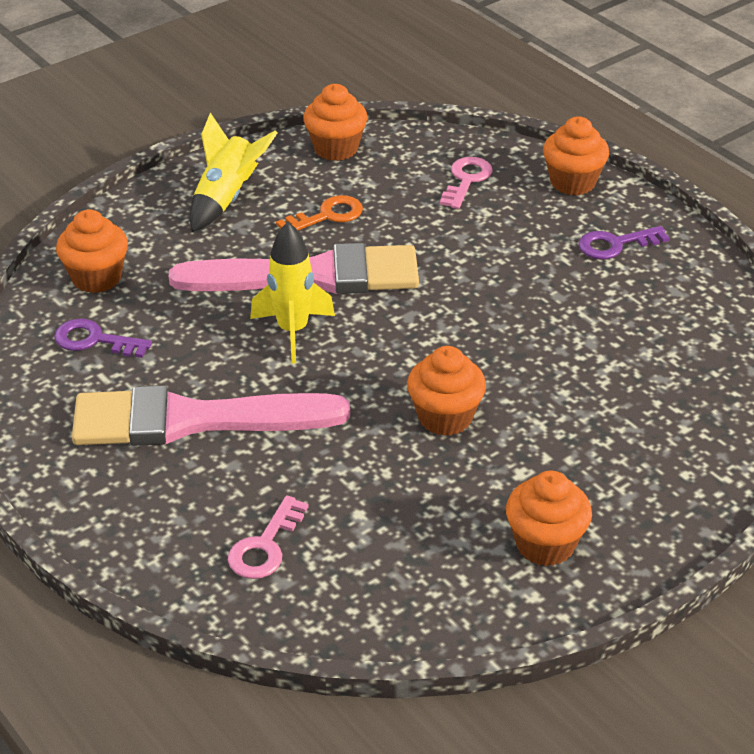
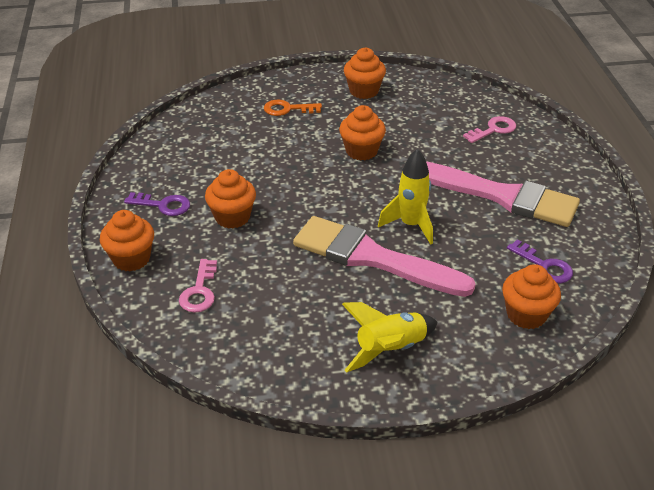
camera: 150 degrees left, 0 degrees up
orange key [276,195,363,230] -> orange key moved to [264,100,322,116]
orange cupcake [303,84,368,161] -> orange cupcake moved to [205,169,256,229]
pink key [440,157,493,209] -> pink key turned 45 degrees counterclockwise [179,259,217,313]

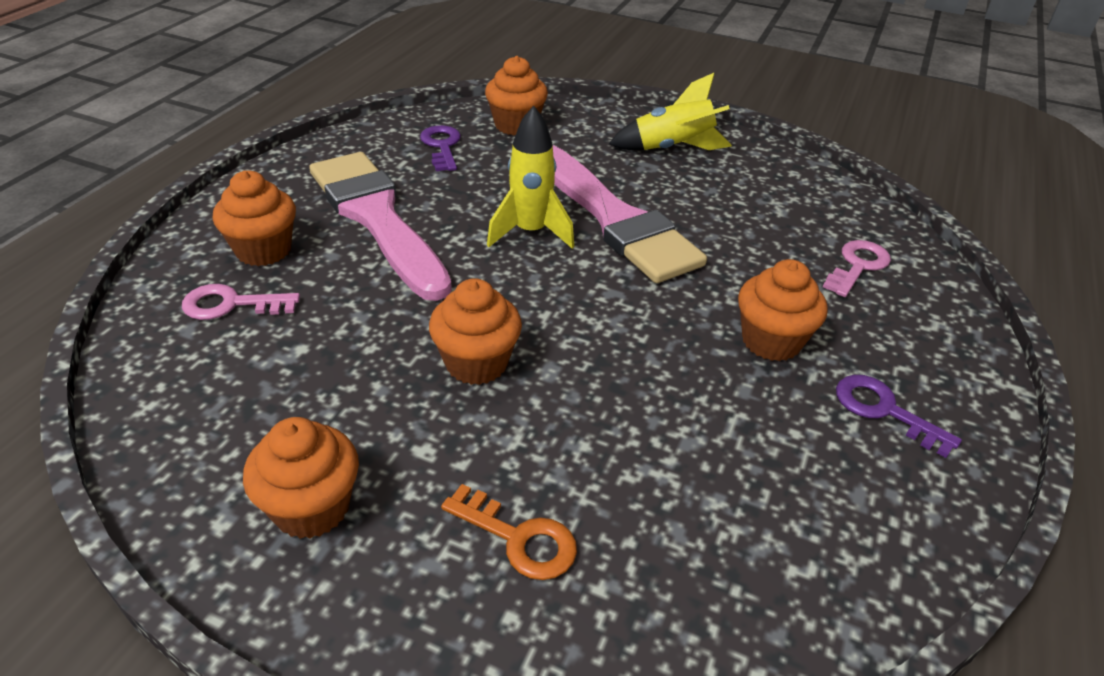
camera: 150 degrees left, 0 degrees up
orange cupcake [100,210,154,271] -> orange cupcake moved to [213,171,296,266]

